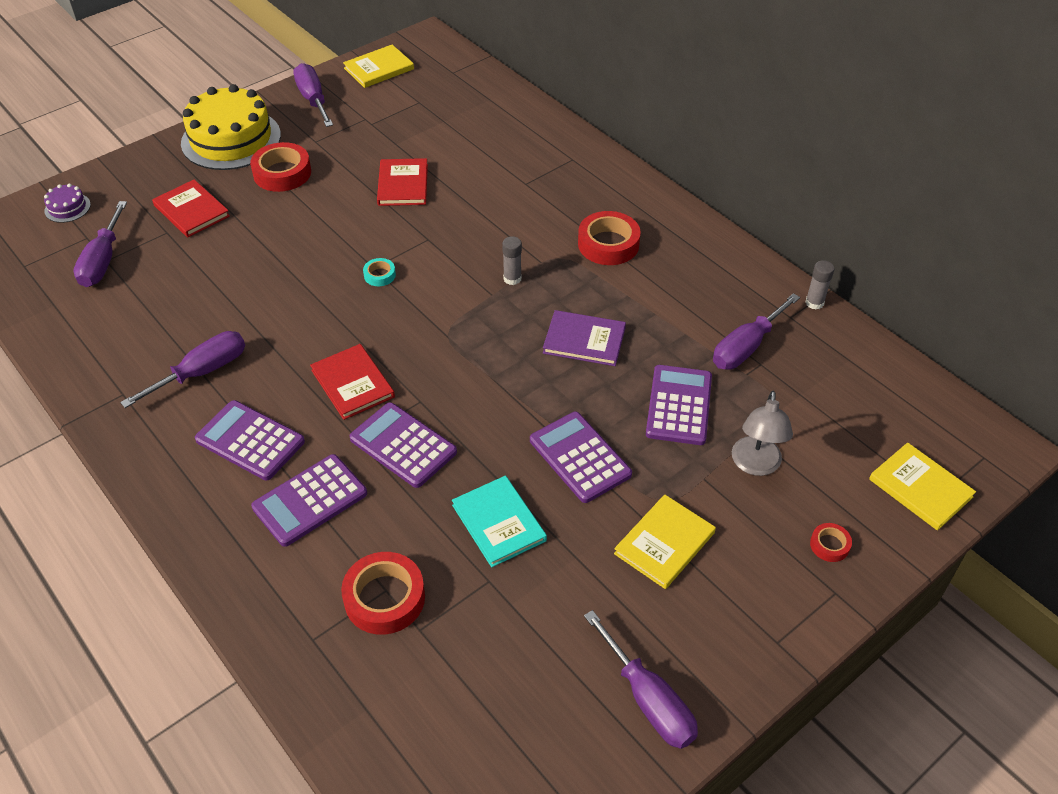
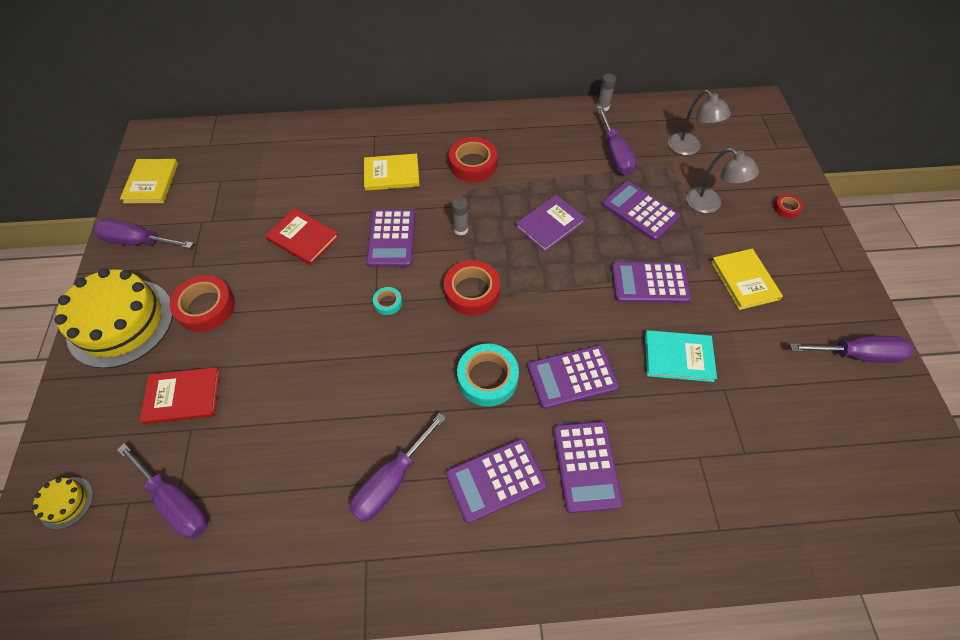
camera: 55 degrees left, 10 degrees up
purple cake [44,184,91,223] -> yellow cake [32,477,93,529]
purple screwdriver [120,331,245,408] -> purple screwdriver turned 135 degrees counterclockwise [349,413,446,522]
red book [310,344,395,420] -> turquoise tape [457,344,519,407]
red tape [341,552,425,635] -> red tape moved to [444,260,500,316]
yellow book [869,443,976,530] -> yellow book moved to [364,154,420,191]
none -> purple calculator [366,209,415,267]
none -> grey lamp [668,90,731,155]

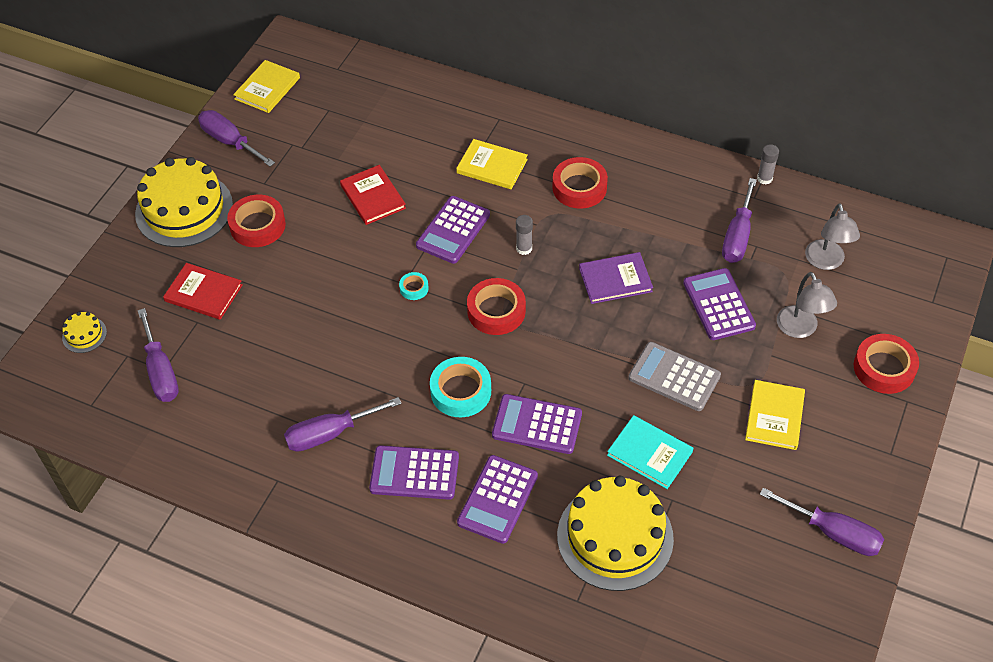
camera: 30 degrees right, 5 degrees down
purple calculator [612,262,691,303] -> grey calculator [628,342,721,411]
red tape [774,194,803,219] -> red tape [854,334,919,394], size x1.99
none -> yellow cake [557,476,674,591]

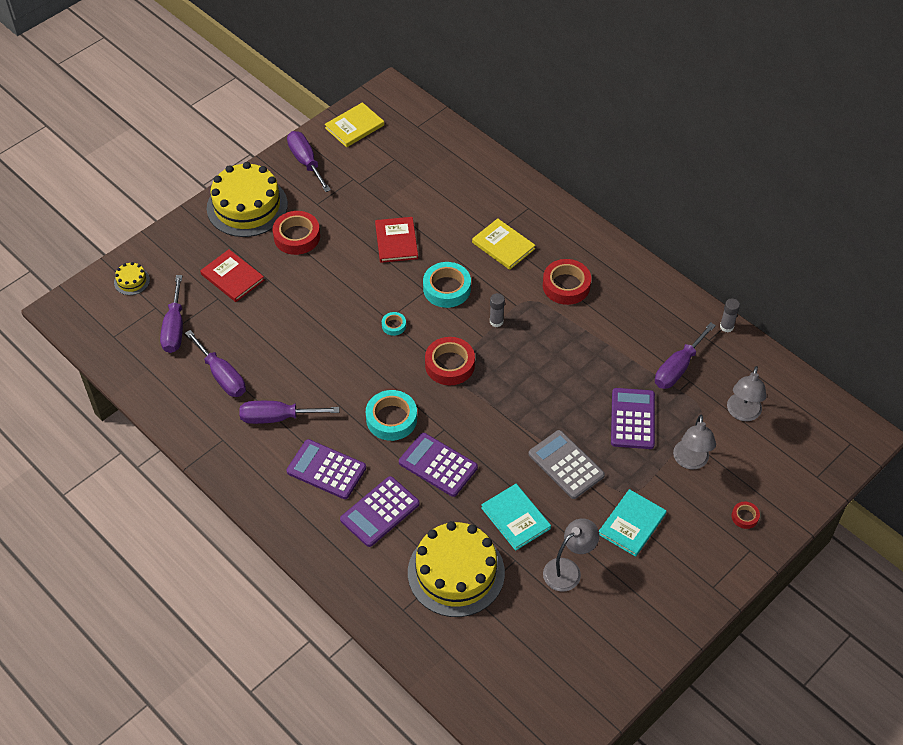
camera: 20 degrees right, 0 degrees up
purple calculator [416,196,490,264] -> turquoise tape [423,262,471,308]
purple book [579,252,653,304] -> none
yellow book [745,380,805,450] -> turquoise book [599,489,667,557]
purple screwdriver [759,488,884,556] -> purple screwdriver moved to [185,330,246,397]
red tape [854,334,919,394] -> red tape [732,502,760,529], size x0.50
none -> grey lamp [543,518,599,591]

